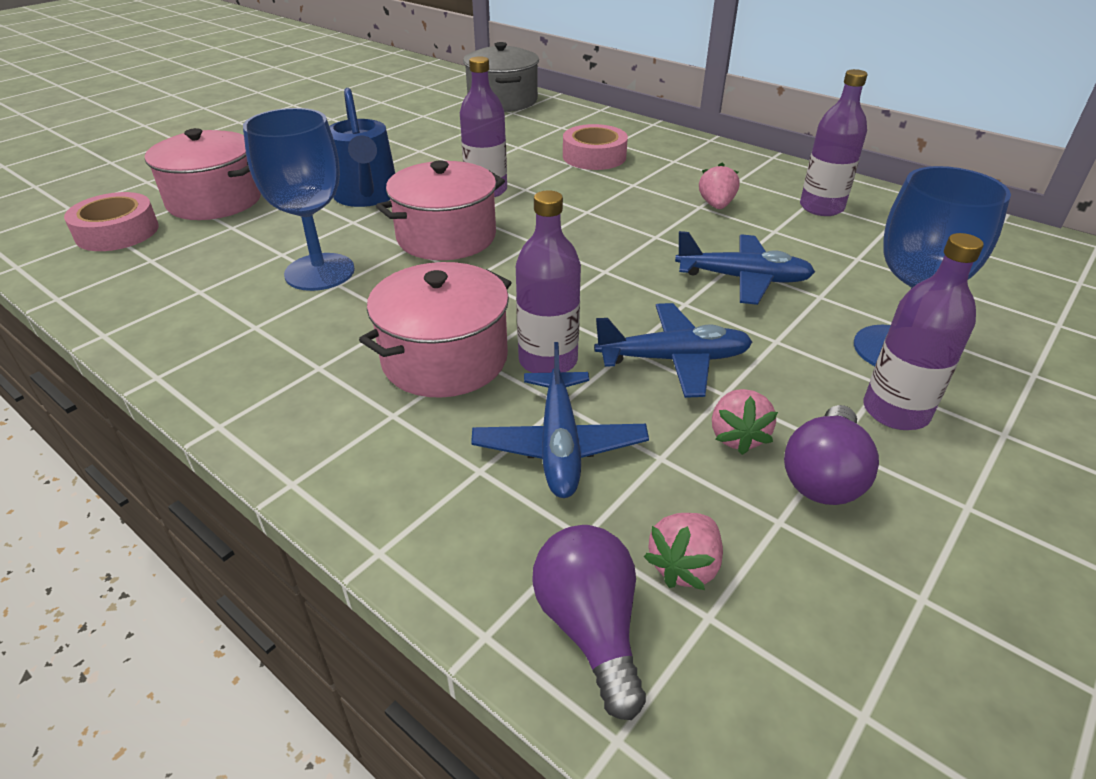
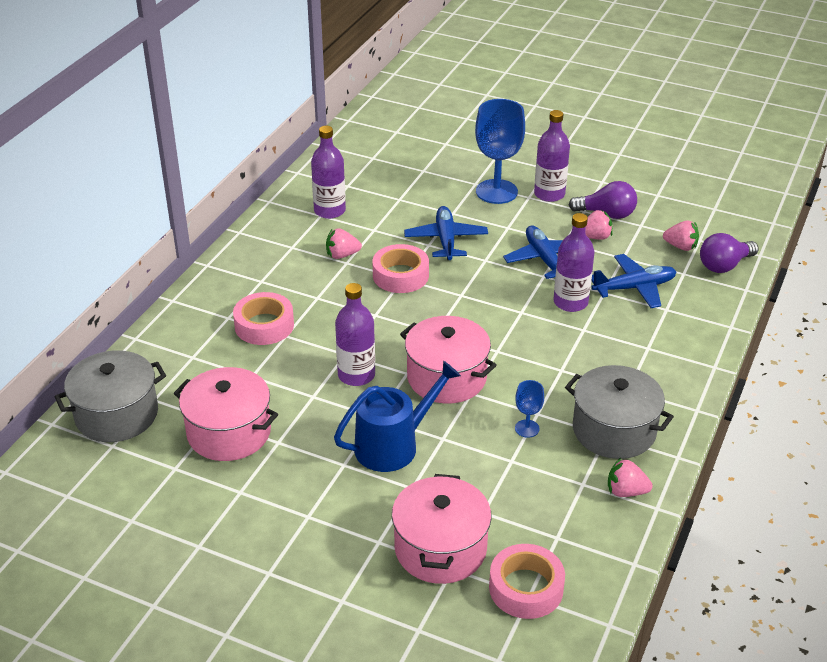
camera: 105 degrees left, 0 degrees up
blue goblet [243,108,355,291] -> blue goblet [515,380,544,438], size x0.46
pink pot [359,262,512,398] -> pink pot moved to [173,367,278,461]
none -> pink tape [373,244,429,293]
none -> grey pot [565,365,674,459]
none -> pink strawberry [608,458,653,497]

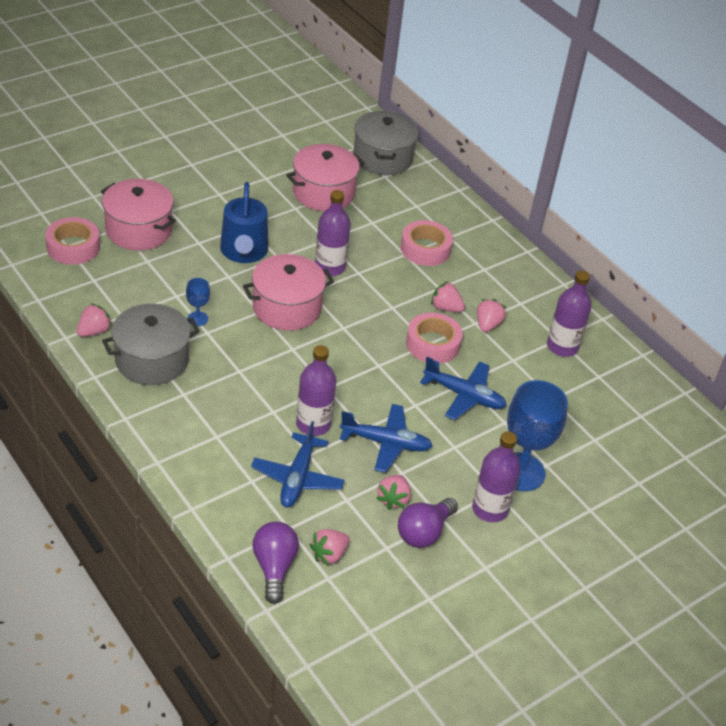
camera: 115 degrees right, 5 degrees up
none -> pink strawberry [431,281,465,312]

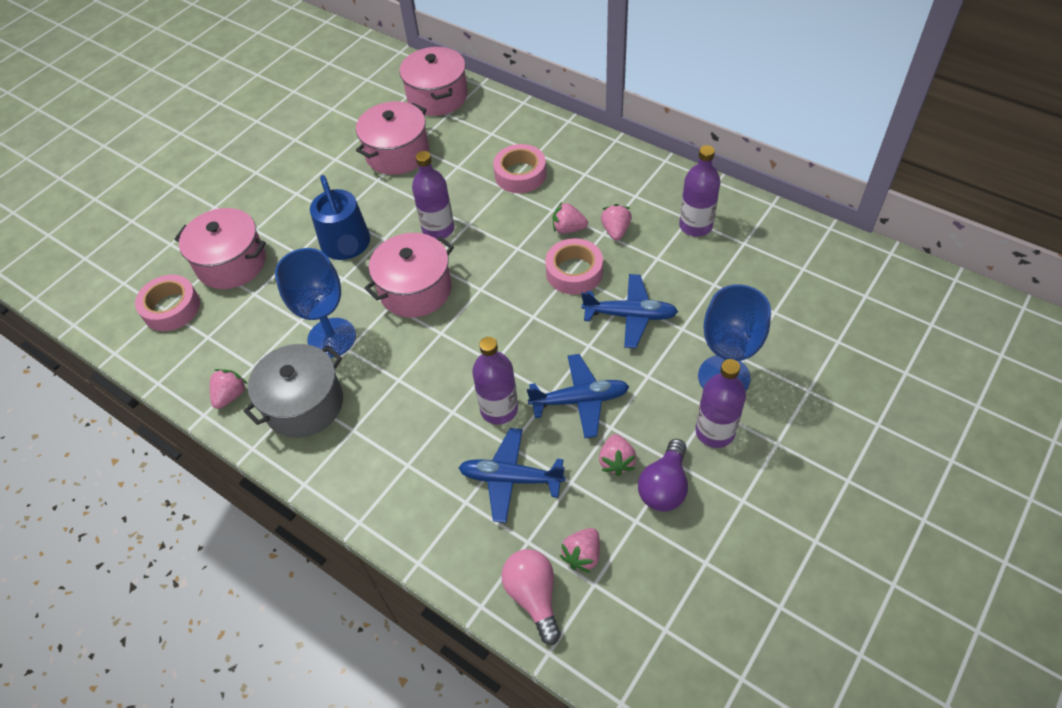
camera: 10 degrees left, 10 degrees up
blue goblet [186,278,210,326] -> blue goblet [275,248,356,358], size x2.16
blue plane [251,421,345,508] -> blue plane turned 105 degrees clockwise [458,428,566,523]
purple light bulb [252,522,299,604] -> pink light bulb [502,549,561,645]
grey pot [353,111,419,175] -> pink pot [399,47,468,116]

